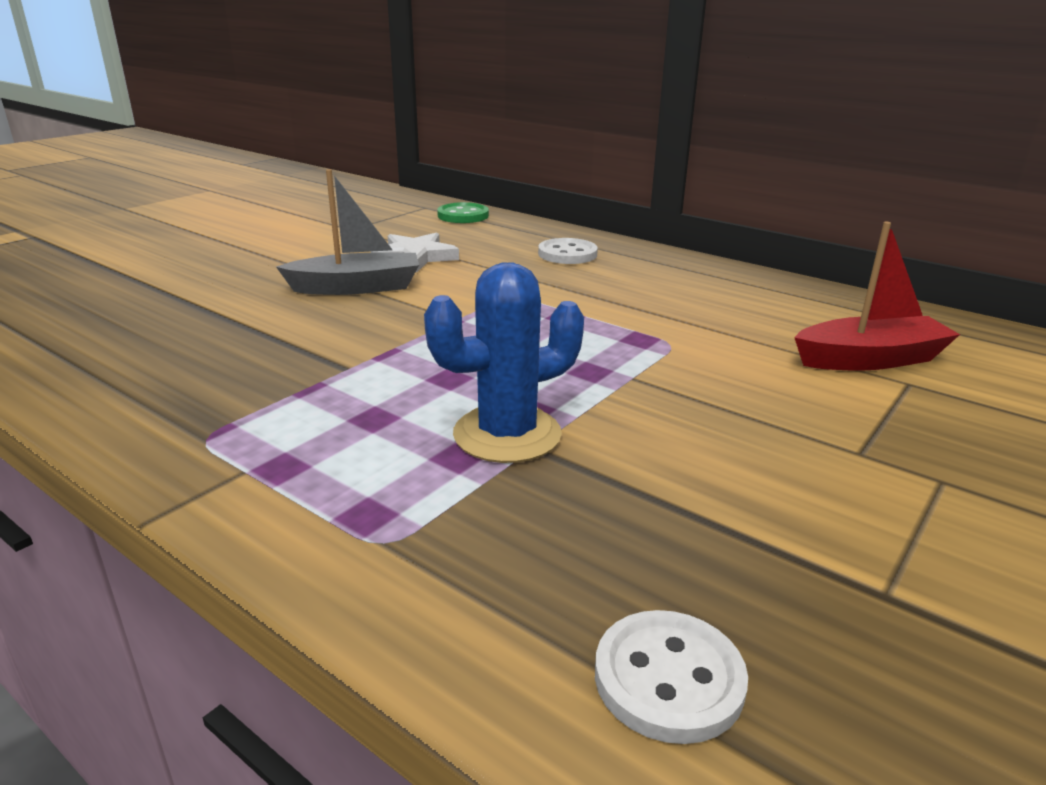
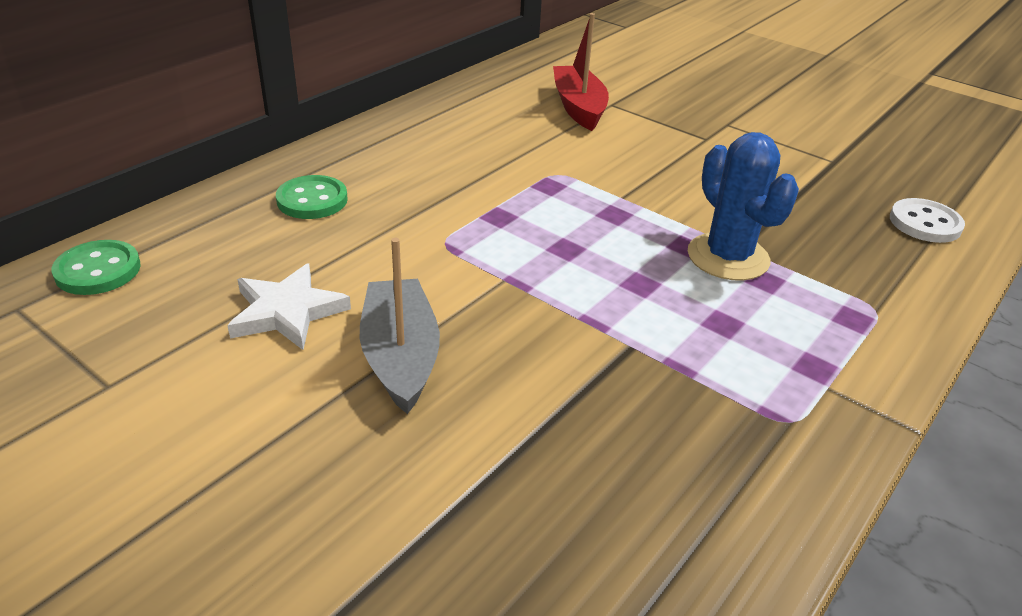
camera: 90 degrees left, 10 degrees up
white button [538,238,598,264] -> green button [276,175,348,219]

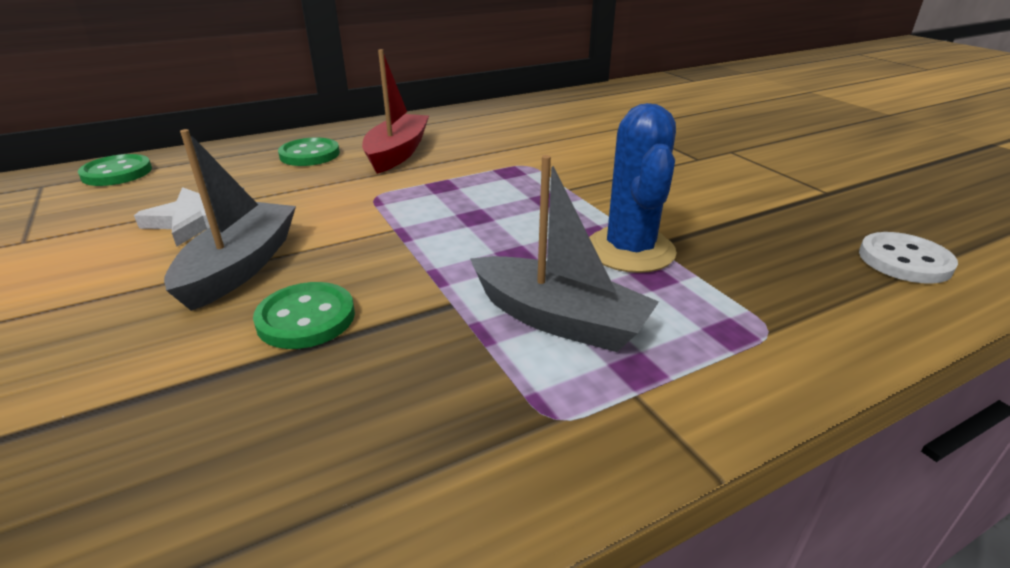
camera: 25 degrees right, 5 degrees down
red boat [553,13,609,131] -> red boat moved to [362,49,429,174]
none -> green button [253,282,355,349]
none -> grey boat [470,155,659,352]

